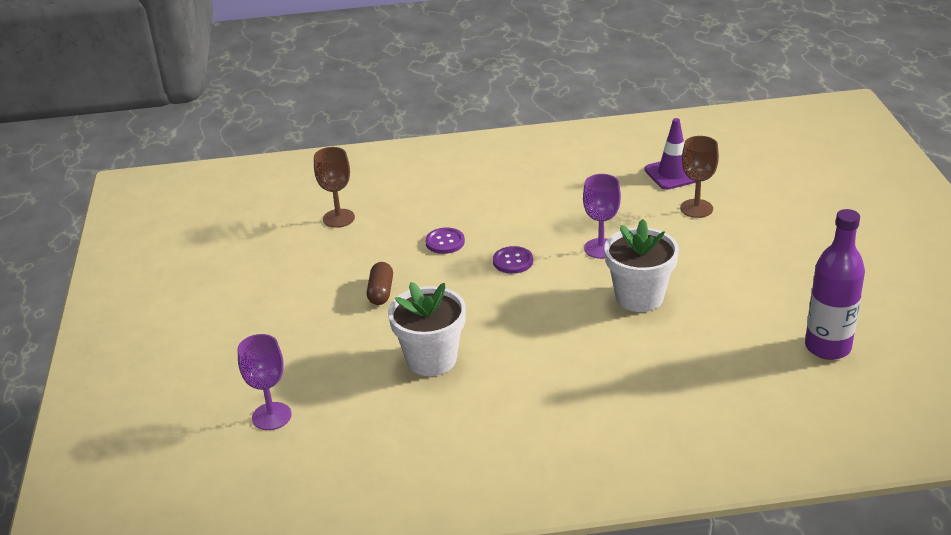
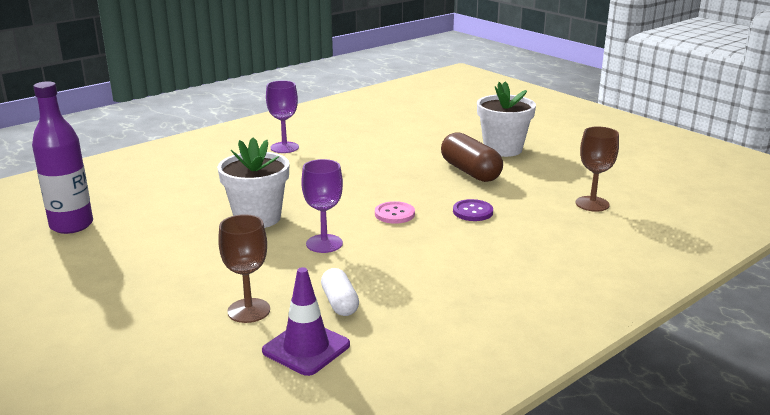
camera: 145 degrees right, 10 degrees down
purple goblet [237,334,291,430] -> purple goblet moved to [266,81,299,153]
brown capsule [367,262,393,305] -> brown capsule [441,132,503,182], size x1.66
white flower pot [388,282,466,376] -> white flower pot moved to [477,82,536,157]
purple button [493,246,533,274] -> pink button [375,201,415,224]
none -> white capsule [321,268,359,316]

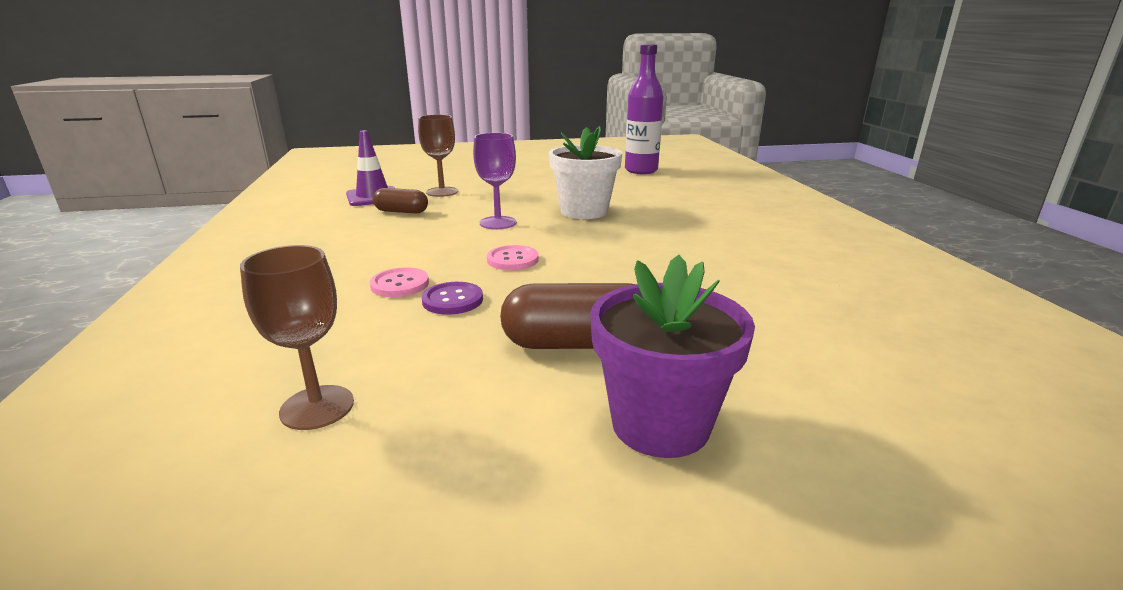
camera: 120 degrees right, 0 degrees up
purple goblet [266,81,299,153] -> none
white capsule [321,268,359,316] -> brown capsule [373,188,428,214]
white flower pot [477,82,536,157] -> purple flower pot [590,255,755,458]
none -> pink button [370,267,429,297]

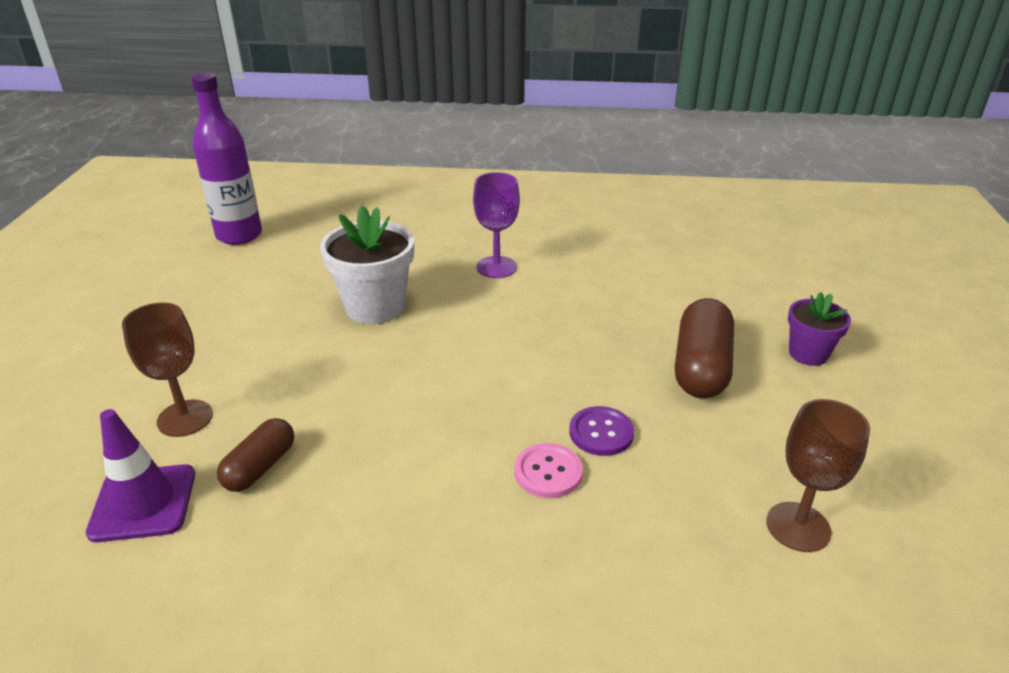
camera: 75 degrees left, 10 degrees up
purple goblet [473,133,517,229] -> purple goblet moved to [473,172,520,278]
pink button [487,245,539,270] -> none
purple flower pot [590,255,755,458] -> purple flower pot [788,292,851,366], size x0.59

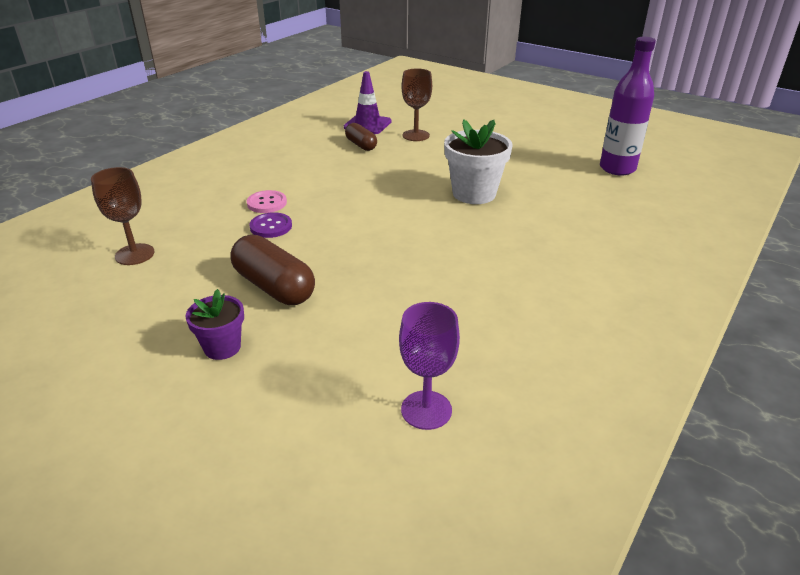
camera: 120 degrees right, 0 degrees up
purple goblet [473,172,520,278] -> purple goblet moved to [399,302,460,430]

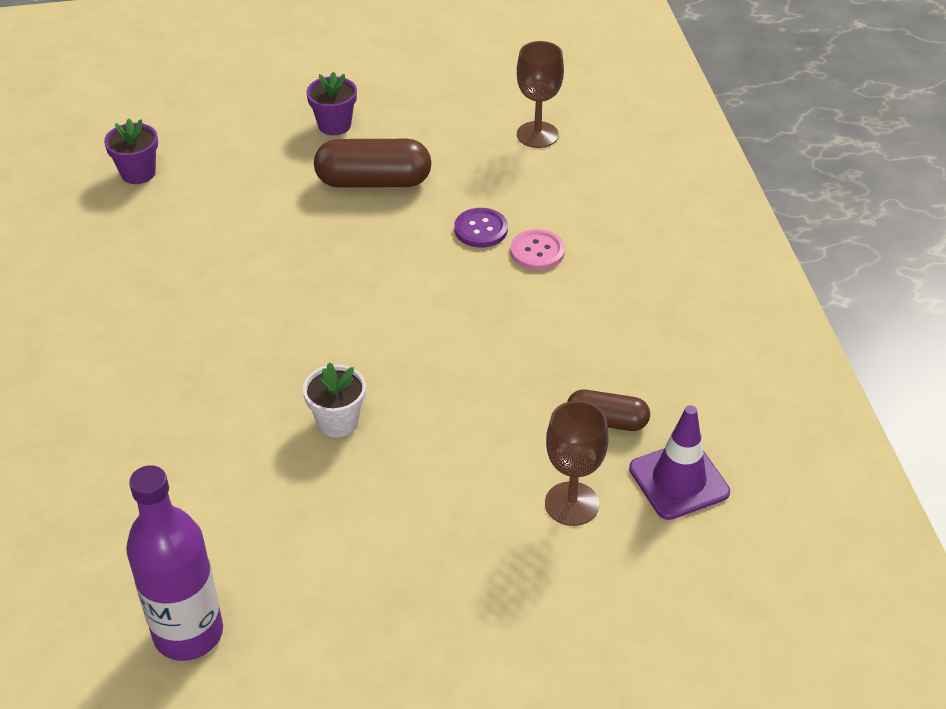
camera: 135 degrees right, 10 degrees up
purple goblet [399,302,460,430] -> purple flower pot [104,119,158,184]
white flower pot [444,120,512,204] -> white flower pot [303,362,366,438], size x0.59

